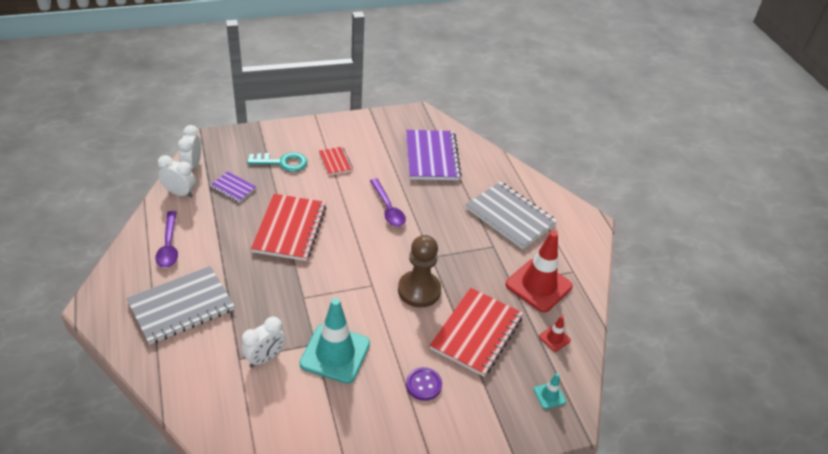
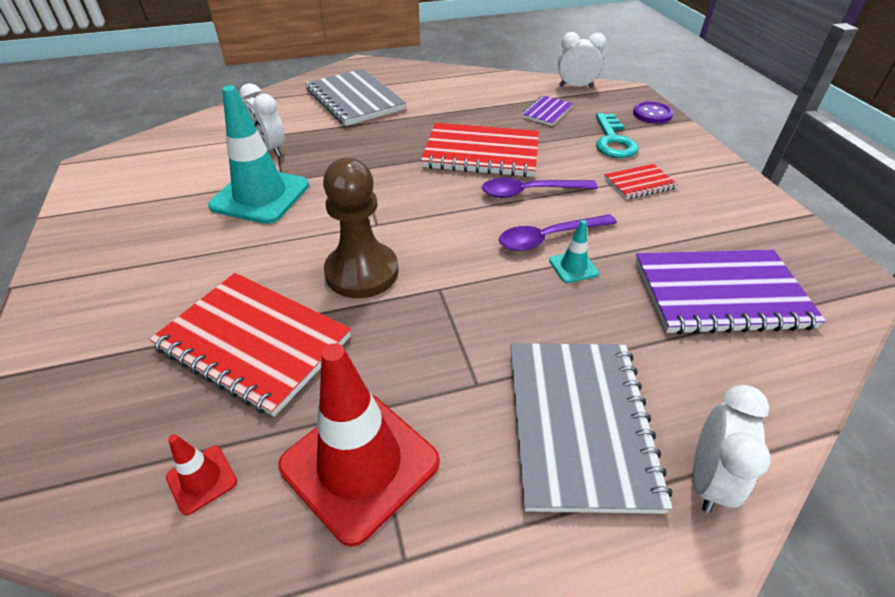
camera: 95 degrees right, 0 degrees up
purple spoon [155,211,178,268] -> purple spoon moved to [482,178,598,198]
white clock [158,155,196,198] -> white clock moved to [693,385,770,513]
purple button [406,367,442,401] -> purple button moved to [633,101,673,124]
grey notebook [466,182,557,249] -> grey notebook turned 45 degrees counterclockwise [510,343,672,514]
turquoise traffic cone [534,373,566,409] -> turquoise traffic cone moved to [549,220,599,283]

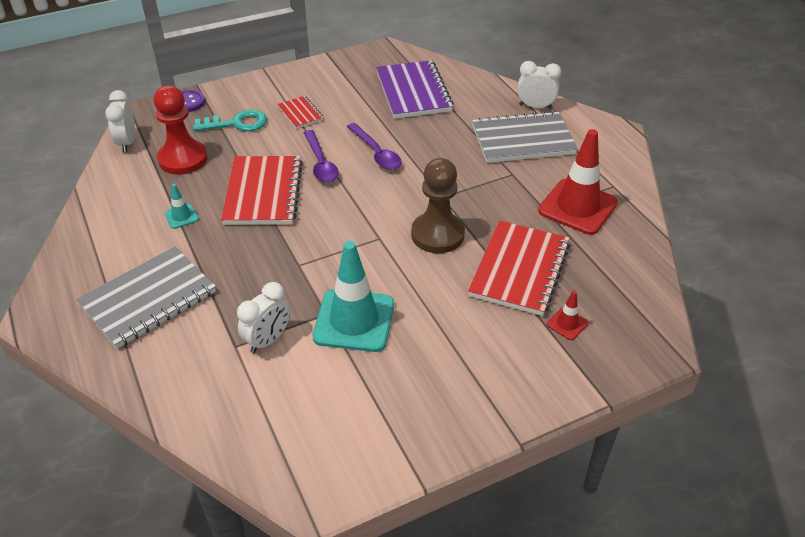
camera: 100 degrees left, 0 degrees up
red traffic cone [166,434,237,515] -> red traffic cone moved to [547,291,588,340]
purple notebook [521,95,573,126] -> red pawn [154,85,208,175]
turquoise traffic cone [549,220,599,283] -> turquoise traffic cone moved to [165,184,199,229]

